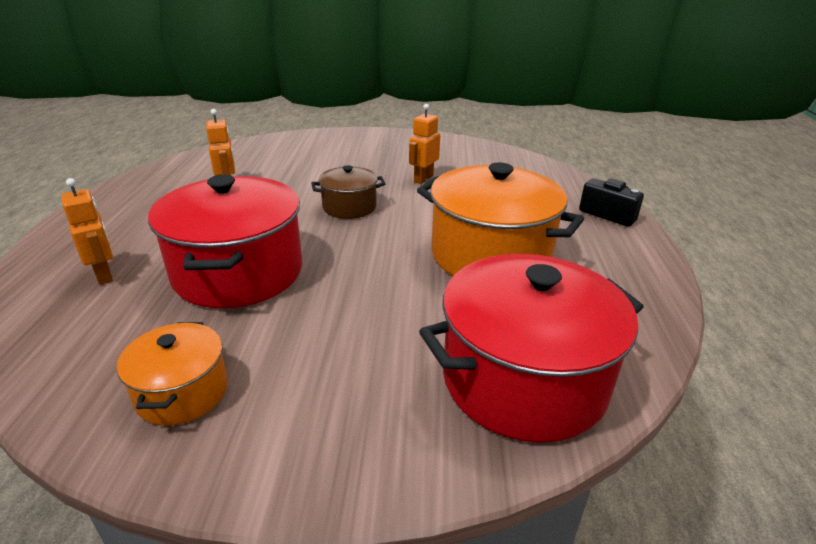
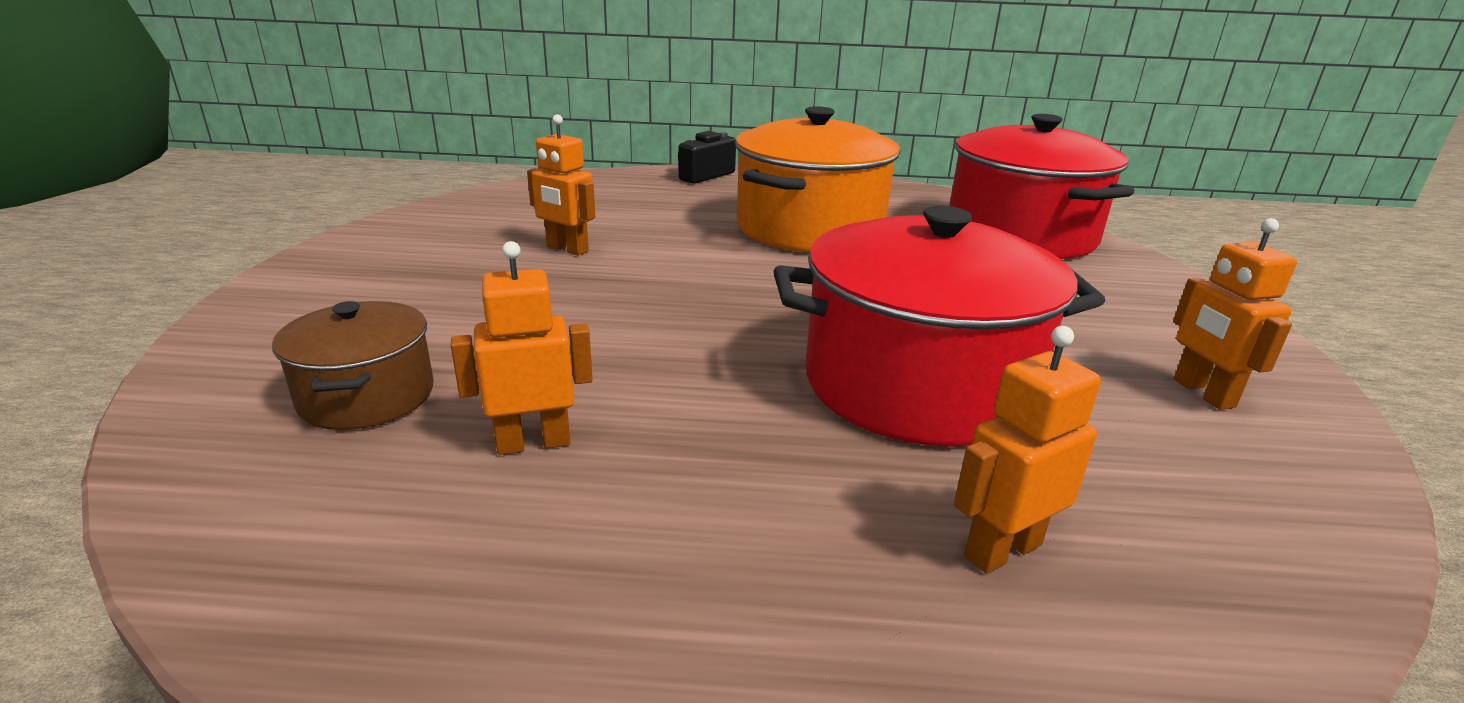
camera: 90 degrees left, 5 degrees down
orange pot [117,322,228,426] -> orange robot [1173,218,1297,410]
brown pot [311,165,385,219] -> brown pot moved to [272,301,433,430]

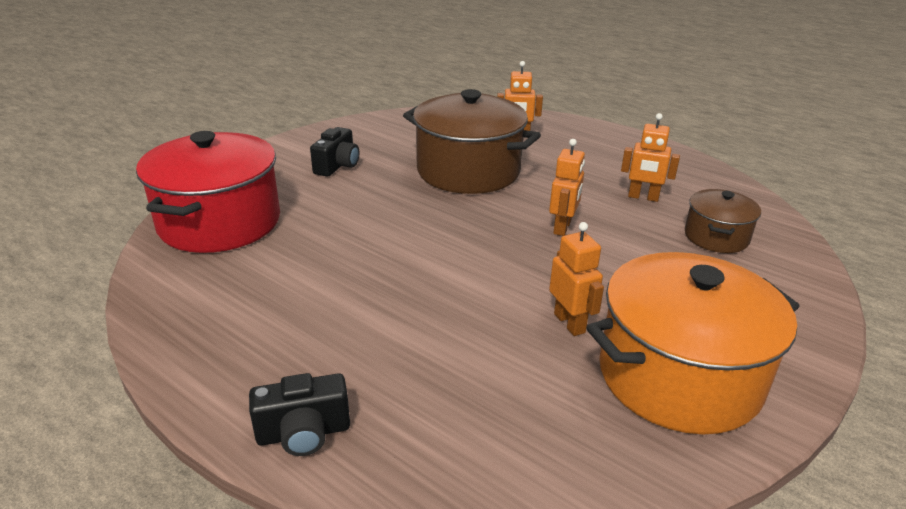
camera: 145 degrees left, 5 degrees up
orange pot [735,106,900,252] -> orange pot moved to [586,252,800,434]
red pot [774,206,1106,447] -> brown pot [403,89,541,194]
orange robot [1173,218,1297,410] -> orange robot moved to [549,139,585,236]
none -> black camera [310,127,359,177]

